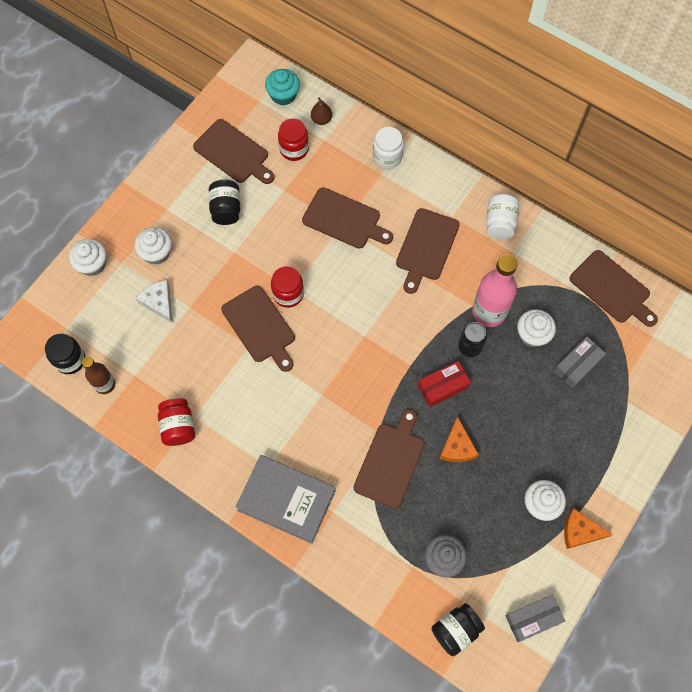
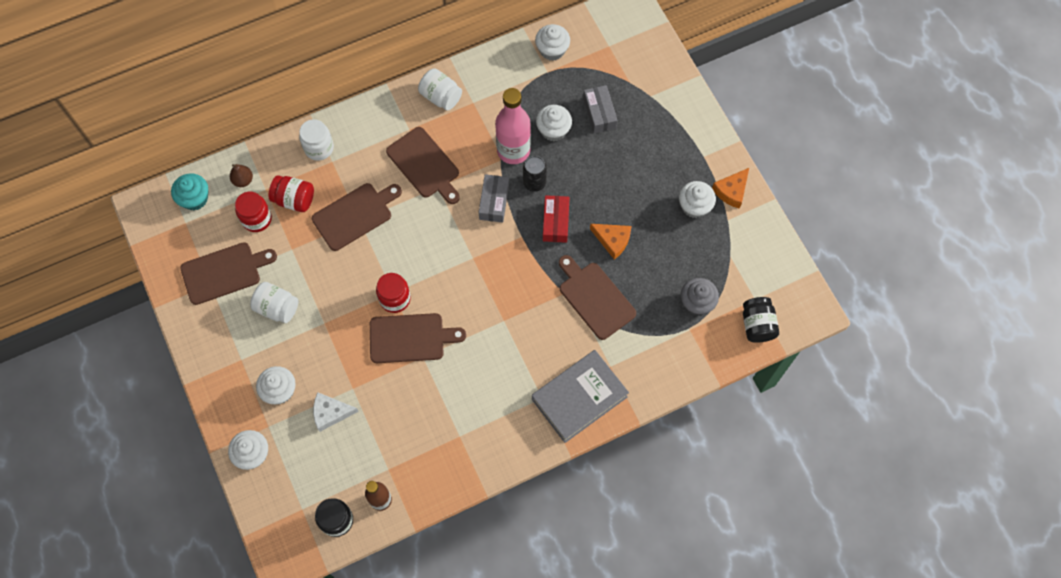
camera: 60 degrees left, 0 degrees up
red jar [158,398,195,446] -> red jar moved to [268,175,314,212]
black jar [209,180,240,225] -> white jar [250,282,298,323]
grey box [505,595,565,642] -> grey box moved to [479,174,509,223]
brown cutting board [570,250,658,327] -> white cupcake [535,24,570,61]

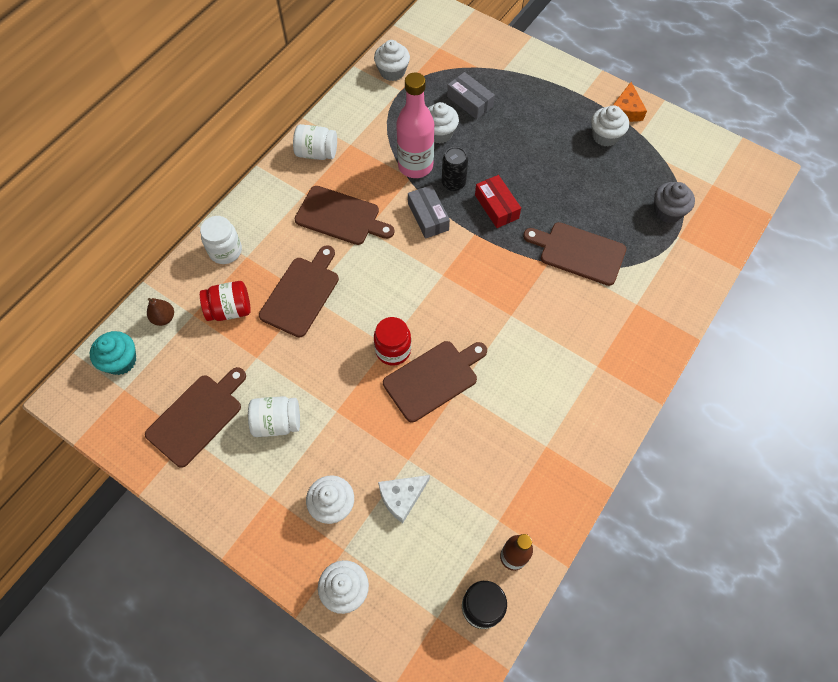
camera: 30 degrees left, 5 degrees down
red jar [235,192,272,232] -> none
grey book [532,350,629,443] -> none
orange cheese [590,224,631,260] -> none
black jar [743,297,779,343] -> none

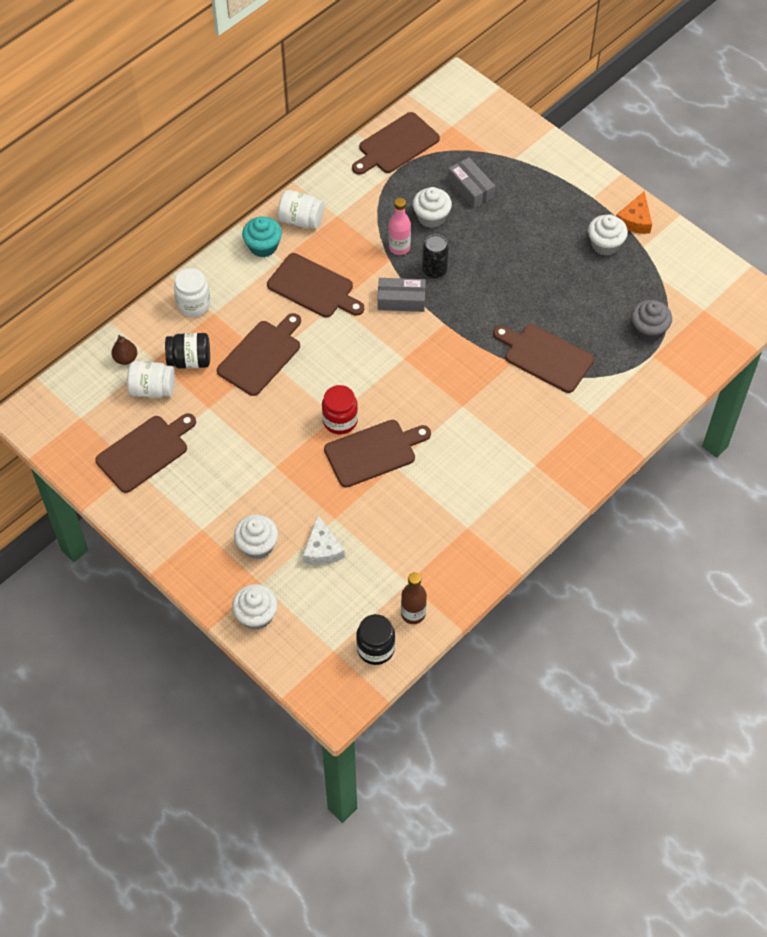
camera: 10 degrees right, 5 degrees down
turquoise cupcake [90,331,136,375] -> turquoise cupcake moved to [242,216,282,257]
red jar [200,281,251,321] -> black jar [165,333,210,369]
white jar [248,396,300,437] -> white jar moved to [127,361,175,398]
white cupcake [374,40,410,81] -> brown cutting board [352,112,440,175]
white cheese [378,475,430,523] -> white cheese turned 75 degrees counterclockwise [303,515,345,565]
pink bottle [396,72,434,178] -> pink bottle [389,198,411,255], size x0.59
grey box [408,185,450,239] -> grey box turned 75 degrees counterclockwise [378,278,426,312]
red box [475,175,521,228] -> none

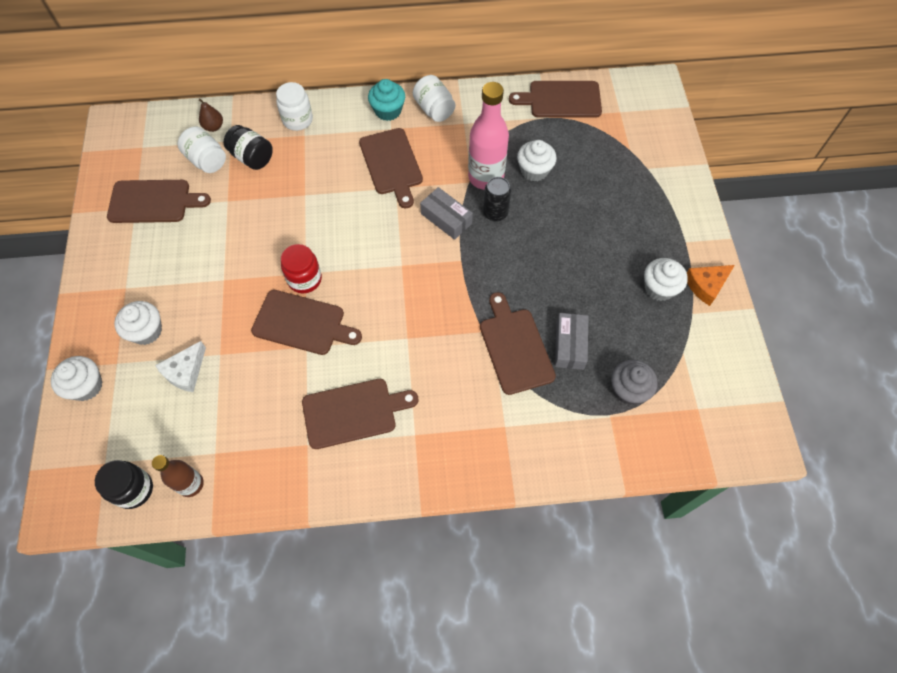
camera: 40 degrees right, 5 degrees up
brown cutting board [217,313,301,396] -> brown cutting board moved to [302,379,418,449]
pink bottle [389,198,411,255] -> pink bottle [468,82,509,190], size x1.70
grey box [448,157,495,208] -> grey box moved to [555,313,588,370]

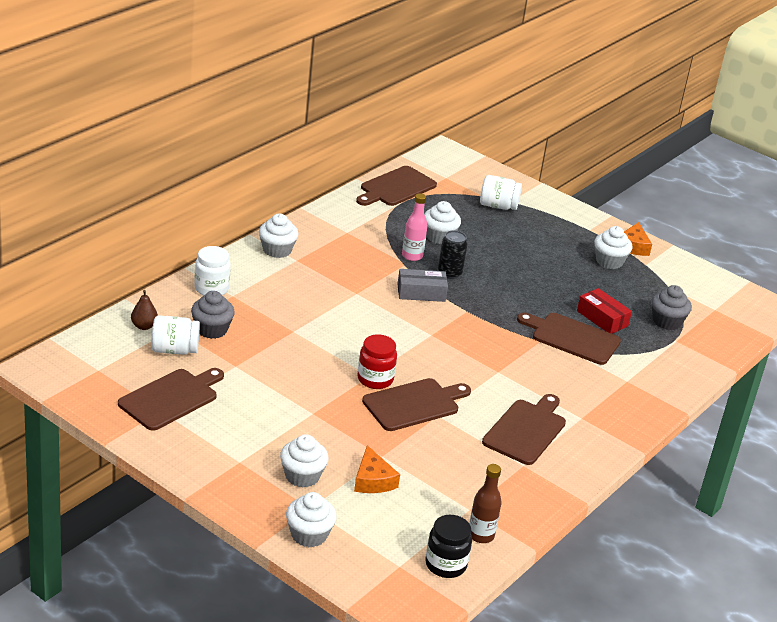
camera: 50 degrees left, 30 degrees down
white cheese [155,341,206,392] -> orange cheese [354,445,400,493]
black jar [224,125,273,170] -> grey cupcake [191,291,235,339]
brown cutting board [359,128,423,208] -> none
turquoise cupcake [368,79,405,121] -> white cupcake [259,214,299,258]
white jar [413,75,455,122] -> white jar moved to [480,175,522,210]
pink bottle [468,82,509,190] -> pink bottle [402,193,428,261], size x0.59
grey box [555,313,588,370] -> red box [577,288,632,334]

